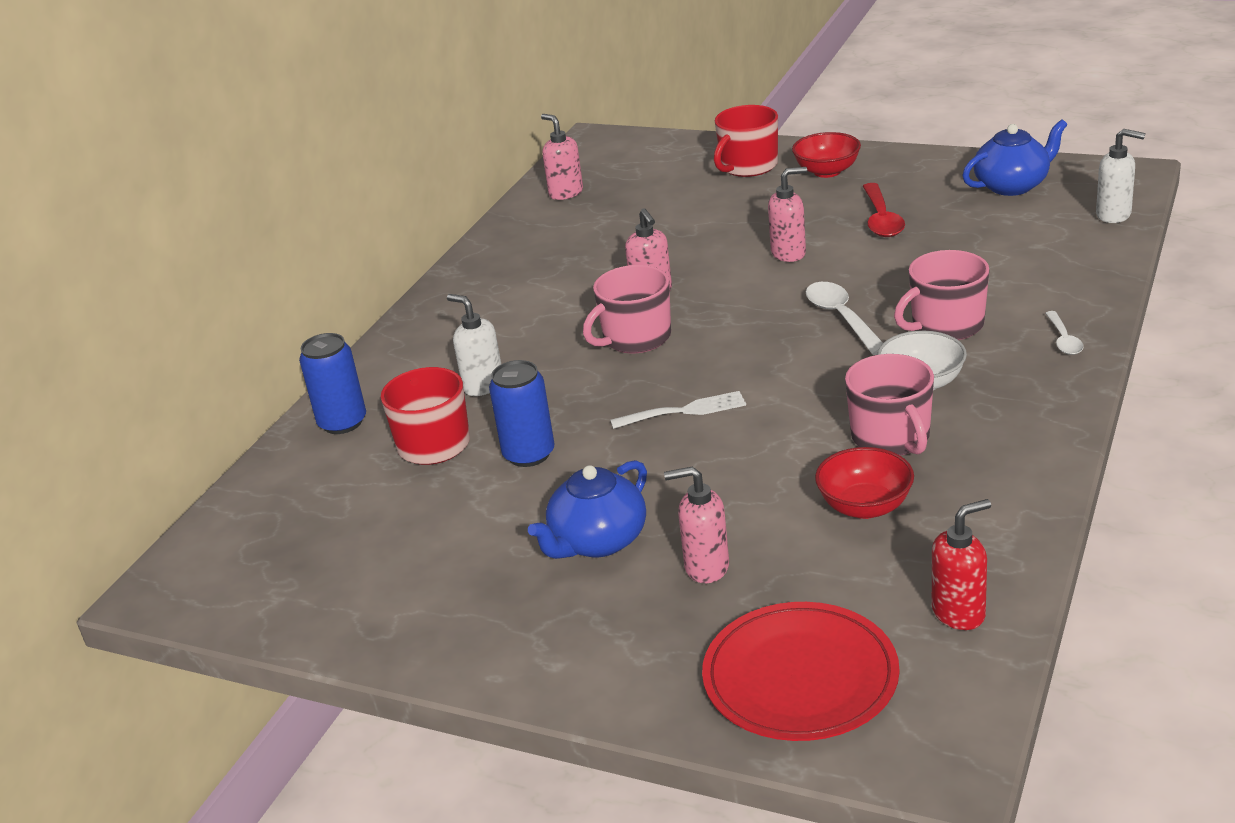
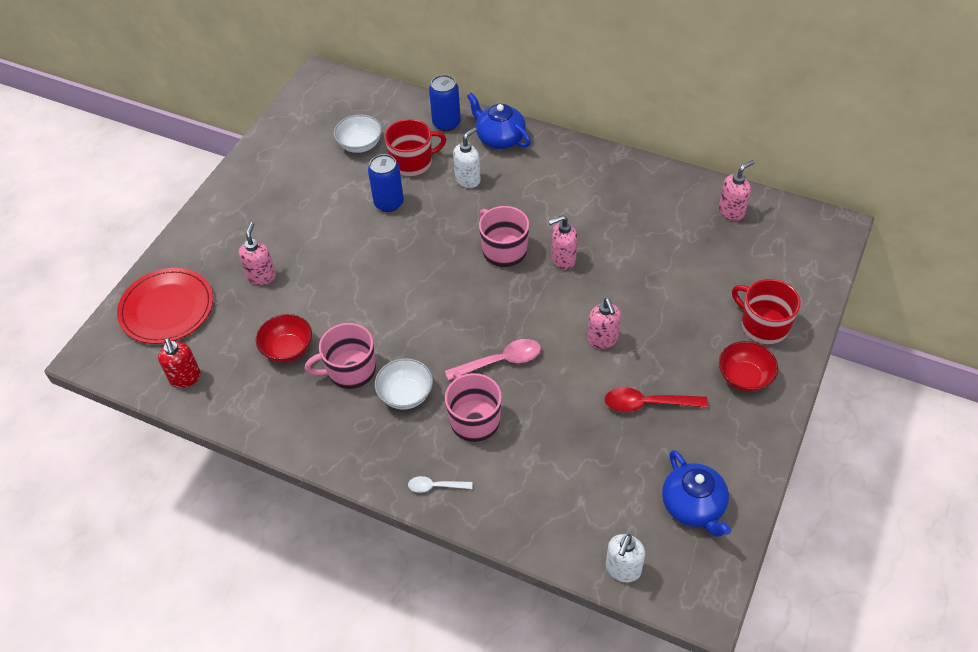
camera: 90 degrees right, 20 degrees up
blue teapot [528,460,647,559] -> blue teapot moved to [467,93,531,149]
white fork [610,391,746,429] -> none
white spoon [806,282,883,355] -> pink spoon [445,339,541,381]
none -> white bowl [334,114,382,153]

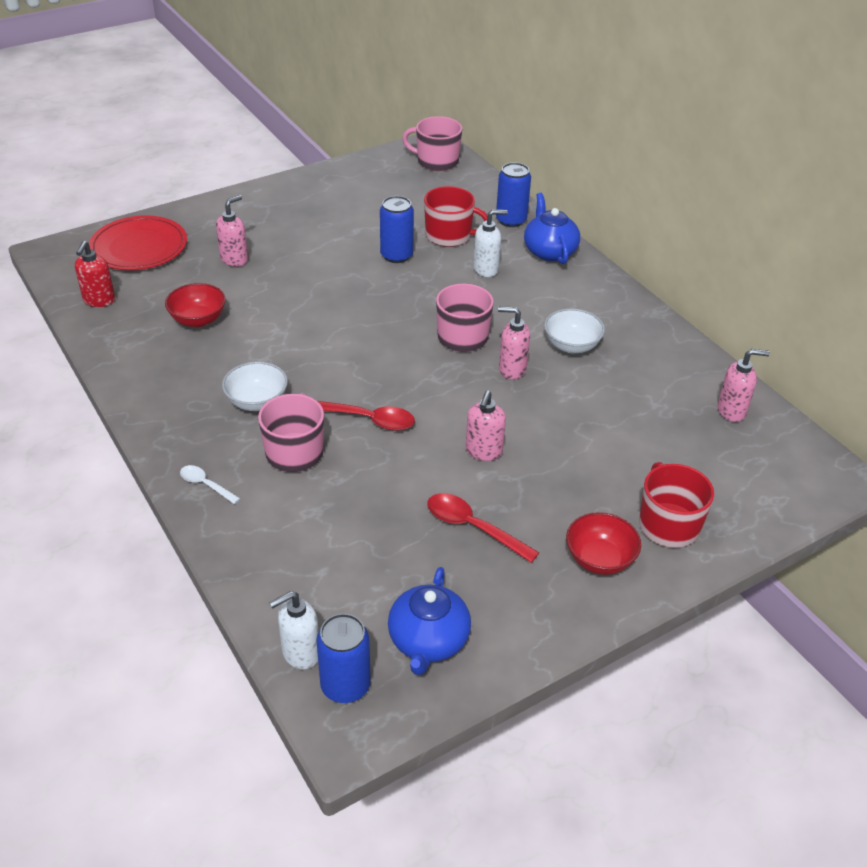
camera: 30 degrees right, 10 degrees down
pink mug [305,323,376,389] -> pink mug moved to [402,116,462,171]
white bowl [334,114,382,153] -> white bowl moved to [544,309,605,353]
pink spoon [445,339,541,381] -> red spoon [317,401,415,431]
none -> blue can [316,613,371,703]

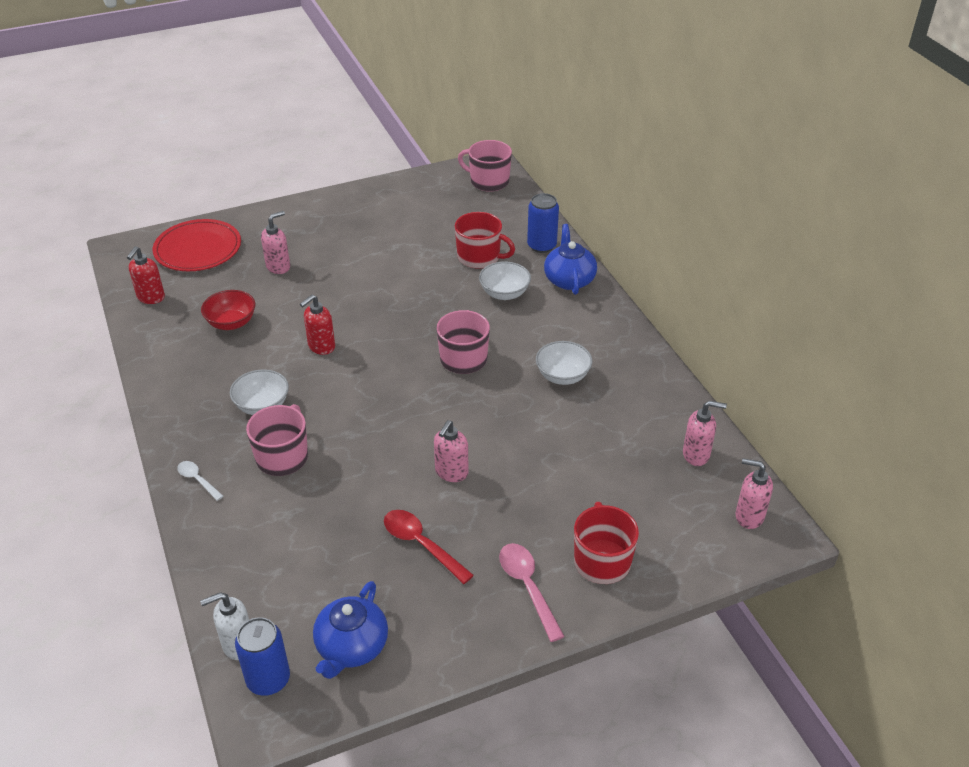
camera: 10 degrees right, 0 degrees up
red spoon [317,401,415,431] -> none
blue can [380,196,414,263] -> none
white soap dispenser [474,209,508,277] -> white bowl [479,261,531,300]
pink soap dispenser [498,307,530,379] -> pink soap dispenser moved to [736,458,773,529]
red bowl [566,512,641,575] -> pink spoon [499,543,565,642]
none -> red soap dispenser [300,295,335,355]

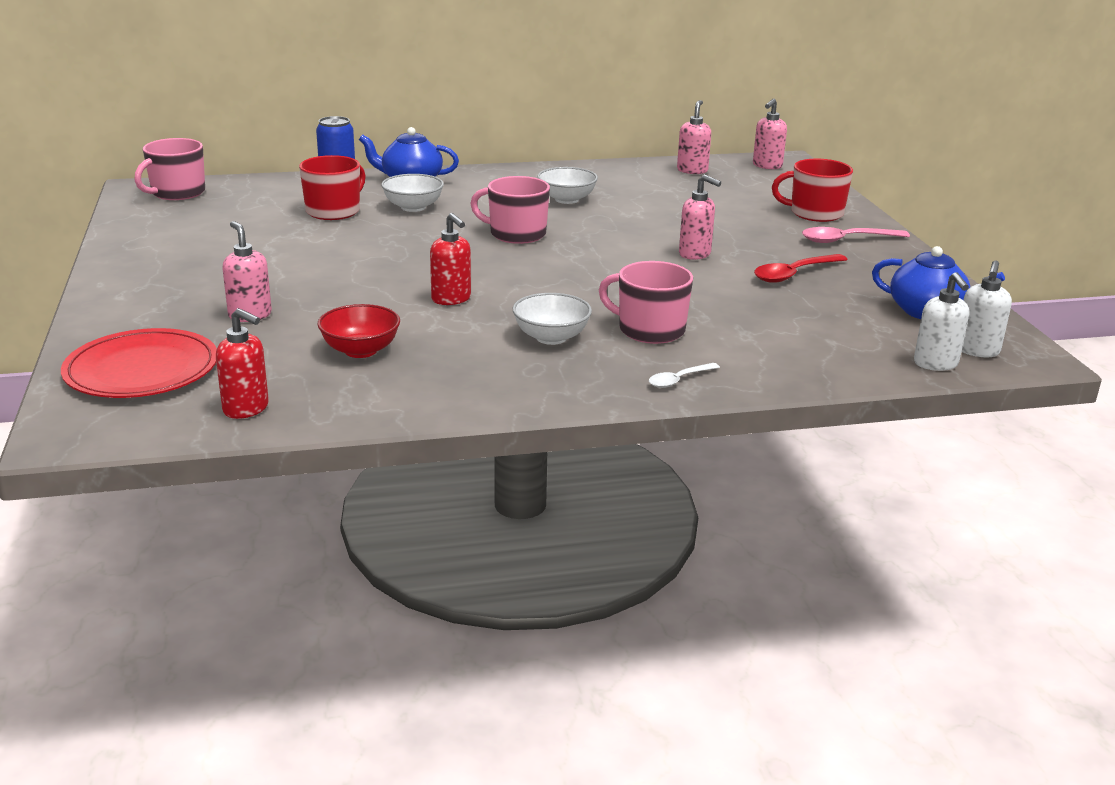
camera: 80 degrees left, 15 degrees down
blue can [235,617,290,696] -> white soap dispenser [962,261,1012,357]

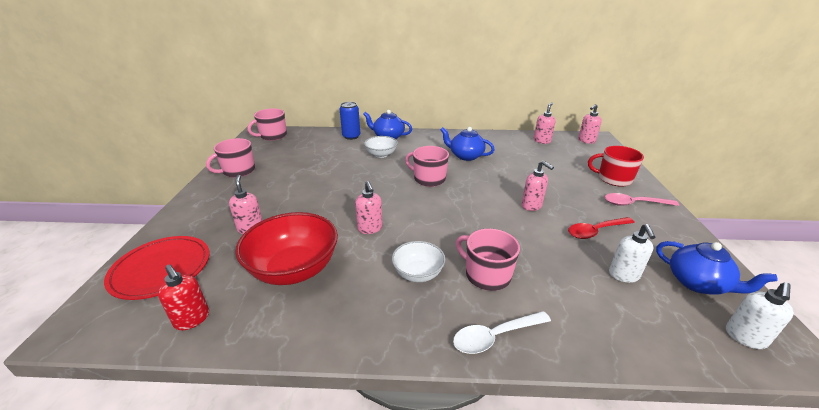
camera: 15 degrees right, 5 degrees up
red mug [299,155,366,220] -> none
red bowl [318,304,400,358] -> red bowl [235,212,338,285], size x1.81
red soap dispenser [430,213,471,305] -> pink soap dispenser [355,181,383,234]
white bowl [537,167,598,204] -> blue teapot [440,127,495,161]
white spoon [649,363,720,388] -> white spoon [453,311,551,354], size x1.67
white soap dispenser [914,272,969,371] -> white soap dispenser moved to [609,224,655,283]
none -> pink mug [206,138,255,178]

